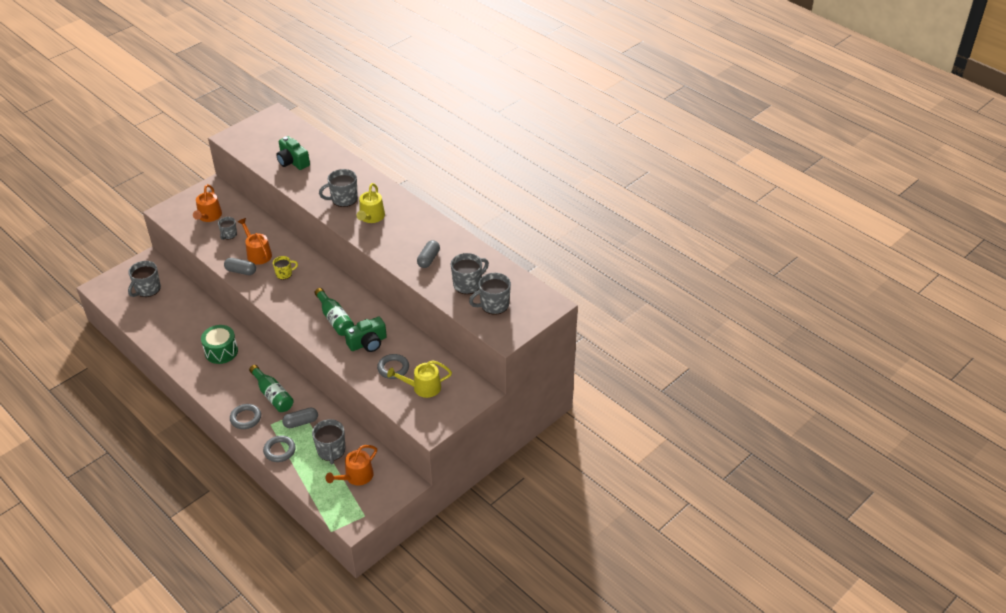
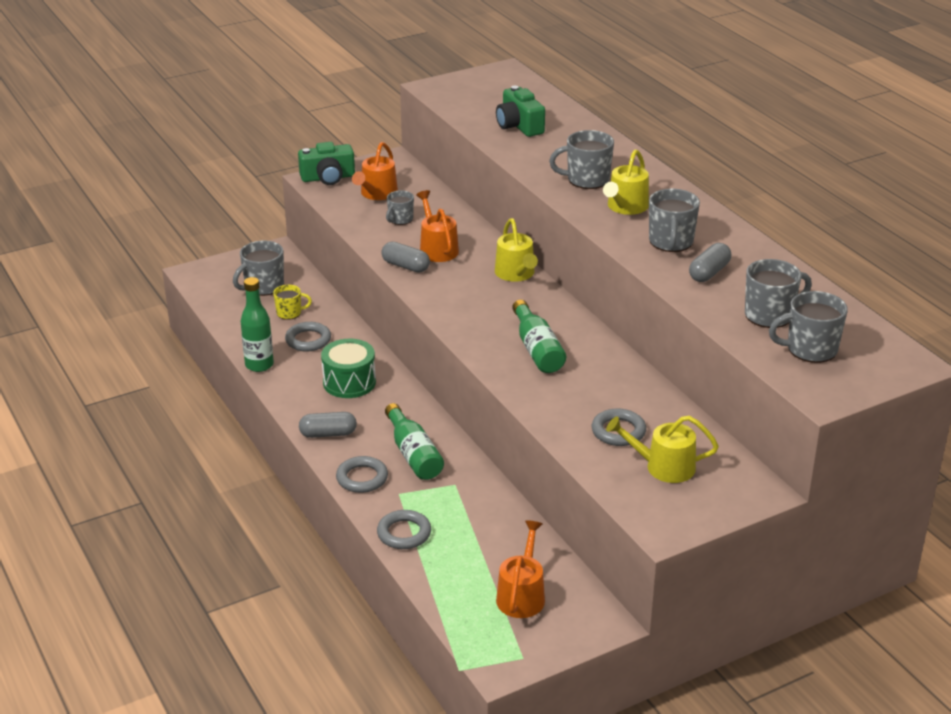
camera: 15 degrees right, 10 degrees down
yellow mug [273,256,298,280] -> yellow mug moved to [273,285,312,320]
grey capsule [282,407,318,428] -> grey capsule moved to [299,412,357,438]
grey mug [312,419,345,464] -> grey mug moved to [649,189,700,252]
orange watering can [326,445,377,486] -> orange watering can turned 135 degrees clockwise [496,520,545,618]
green camera [344,317,387,352] -> green camera moved to [298,142,355,185]
none -> green bottle [240,277,274,372]
none -> grey ring [285,322,331,351]
none -> yellow watering can [495,218,538,282]

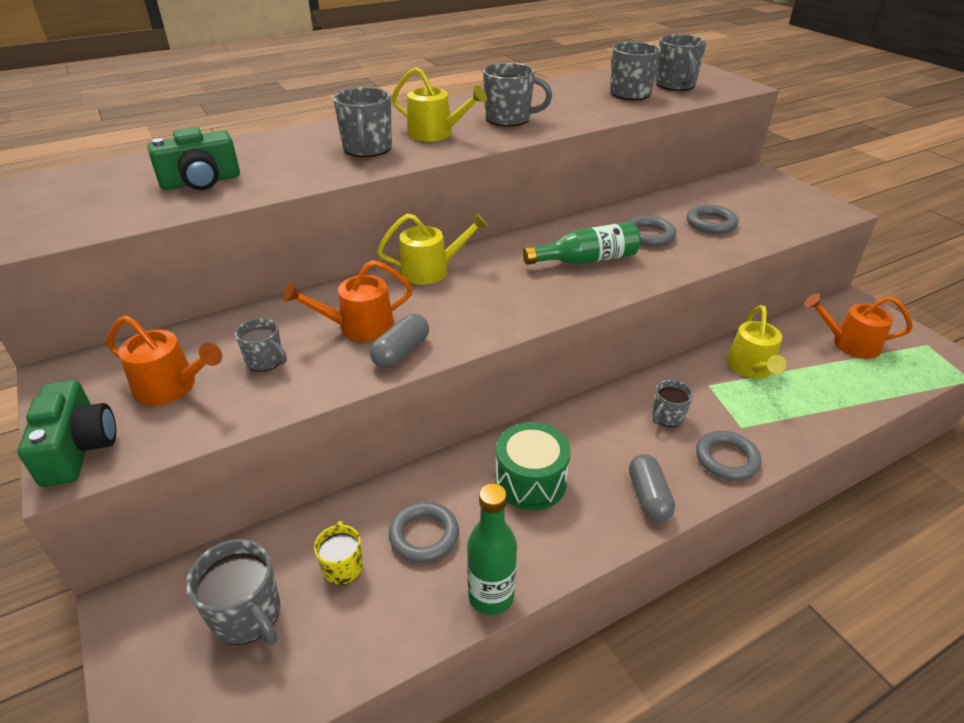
camera: 90 degrees left, 5 degrees up
grey ring [377,510,431,549] -> grey ring moved to [627,216,676,247]
green bottle [385,403,444,480] -> grey mug [652,380,693,427]
yellow watering can [606,416,719,483] -> yellow watering can moved to [727,305,787,378]
grey capsule [689,243,731,282] -> none

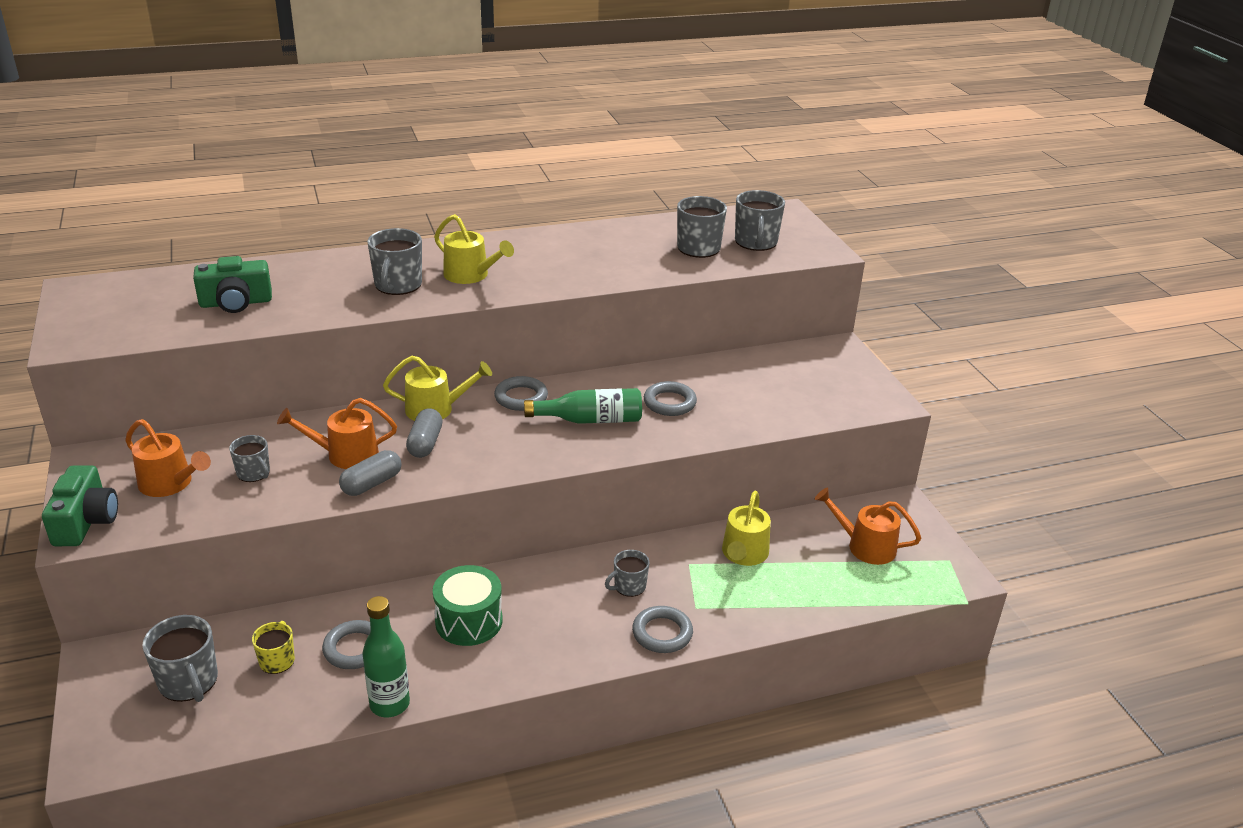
camera: 10 degrees right, 5 degrees down
grey mug [483,63,552,127] -> none
grey capsule [629,454,675,522] -> grey capsule moved to [406,408,443,458]
grey ring [687,205,739,234] -> grey ring moved to [494,376,548,411]

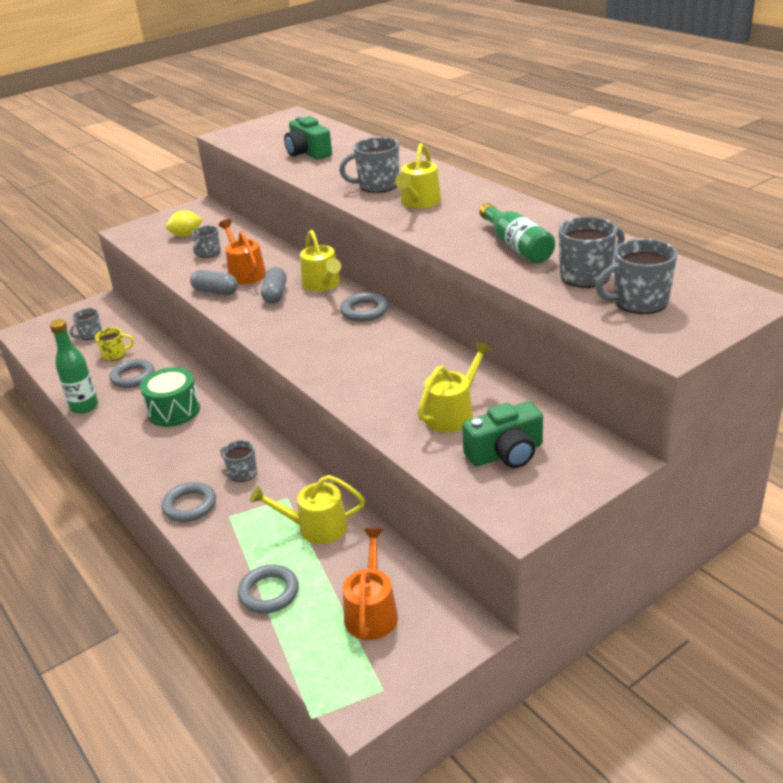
camera: 75 degrees right, 0 degrees up
green camera [42,465,118,546] -> green camera moved to [462,401,543,468]
orange watering can [125,419,211,497] -> yellow lemon [166,210,203,237]
grey mug [142,615,218,702] -> grey mug [70,308,102,340], size x0.62
grey capsule [406,408,443,458] -> grey capsule turned 75 degrees counterclockwise [261,267,287,304]
green bottle [524,388,642,424] -> green bottle moved to [479,203,555,263]
grey ring [644,381,697,416] -> grey ring moved to [238,564,299,613]
none -> yellow watering can [417,342,492,433]

